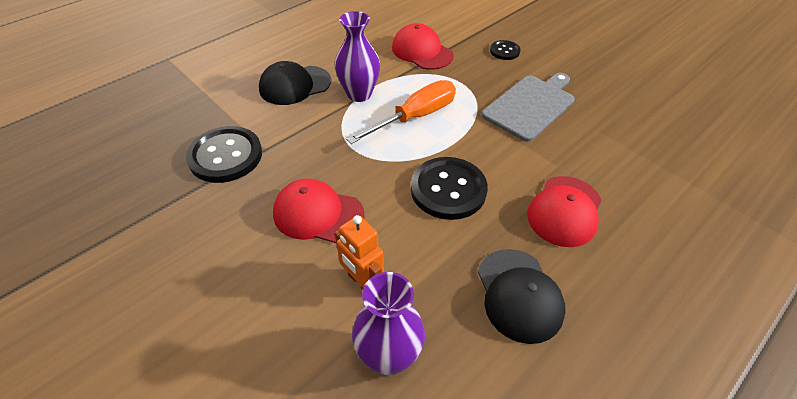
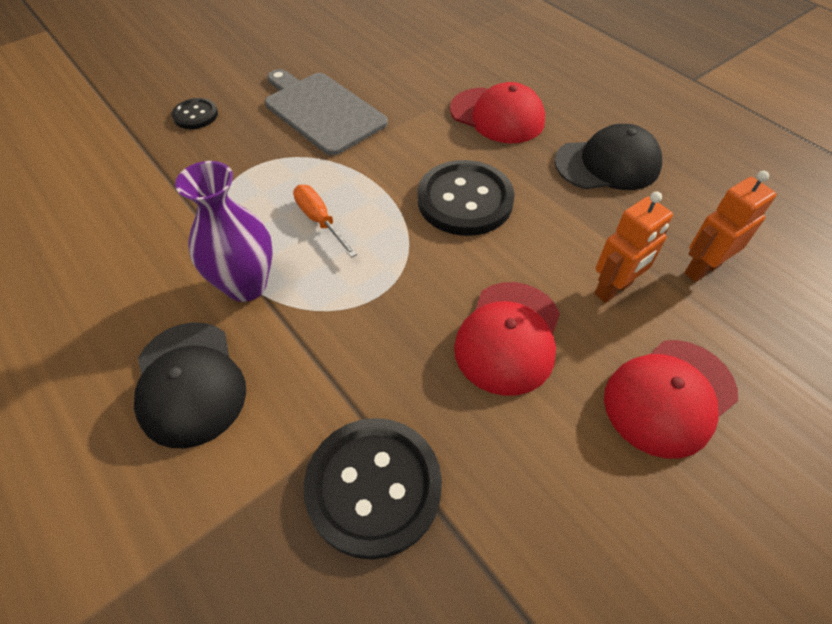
camera: 85 degrees left, 5 degrees up
orange screwdriver [346,80,456,144] -> orange screwdriver [293,185,357,258], size x0.57
purple vase [352,272,425,375] -> orange robot [684,171,777,282]
red cap [392,23,454,70] -> red cap moved to [604,340,738,459]

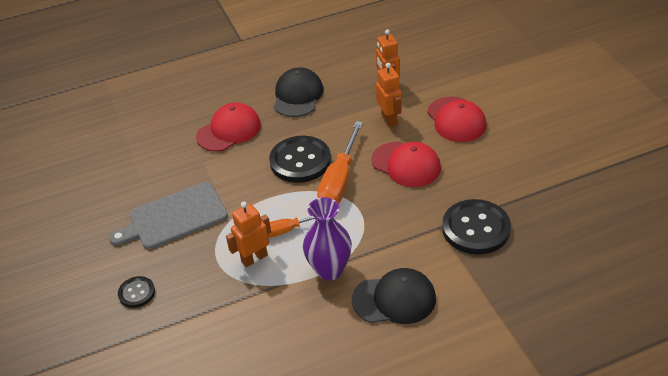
camera: 70 degrees left, 10 degrees down
none -> orange robot [226,202,271,267]
none -> orange screwdriver [317,121,363,204]

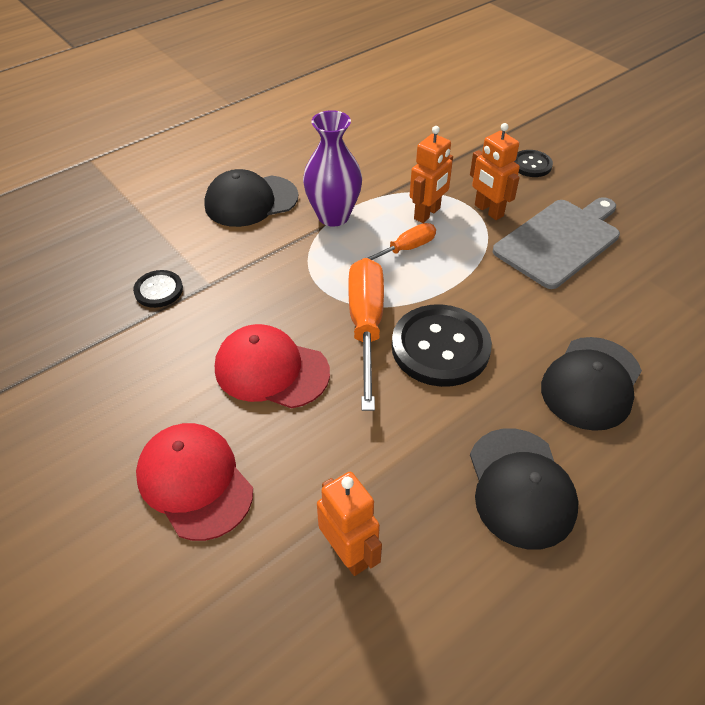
camera: 160 degrees right, 5 degrees up
red cap [196,102,261,152] -> black cap [541,337,642,431]
orange robot [376,63,402,127] -> orange robot moved to [470,123,520,220]
black button [442,199,511,255] -> black button [133,270,183,308], size x0.52

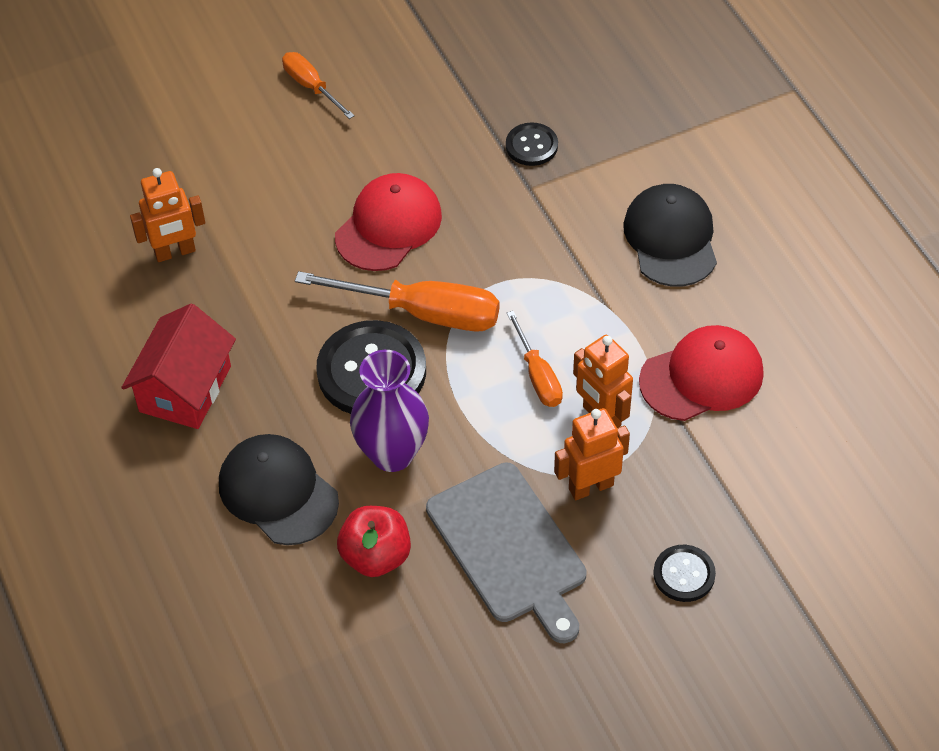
camera: 105 degrees right, 5 degrees up
red cap [136,423,253,541] -> red cap moved to [639,325,764,421]
purple vase [303,110,362,227] -> purple vase moved to [350,350,429,472]
black cap [470,428,579,550] -> red house [121,304,236,429]
none -> orange screwdriver [282,52,355,119]
none -> red apple [337,506,411,577]

